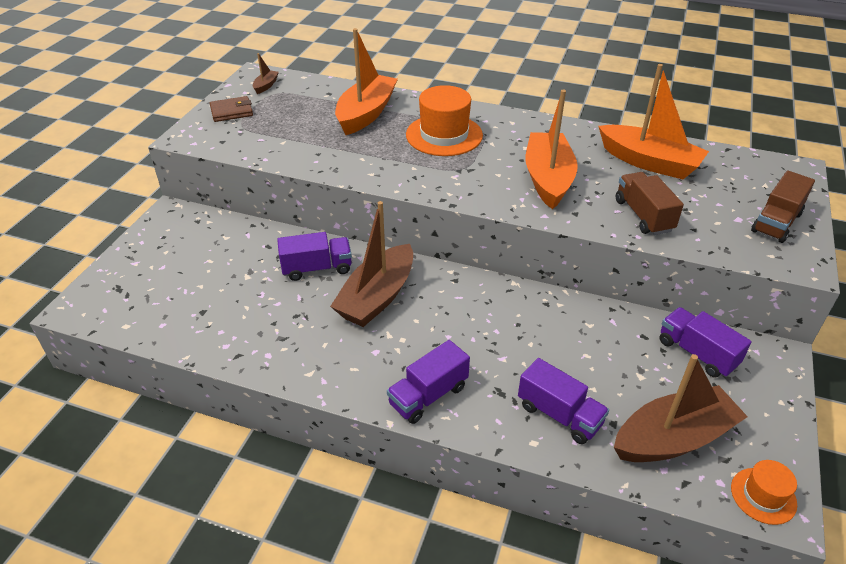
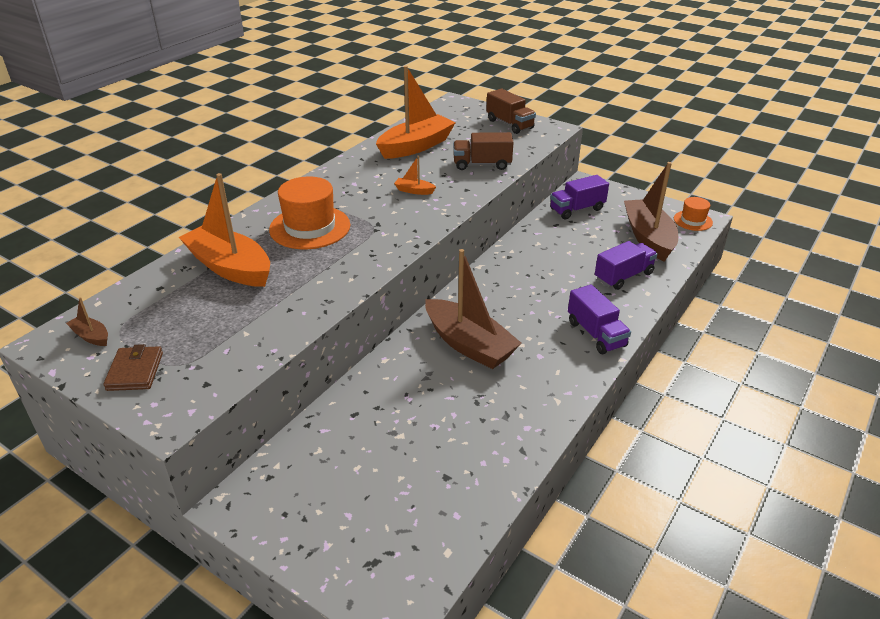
camera: 75 degrees left, 5 degrees down
purple truck [277,232,352,281] -> none
orange boat [526,90,577,209] -> orange boat [394,156,436,195], size x0.42

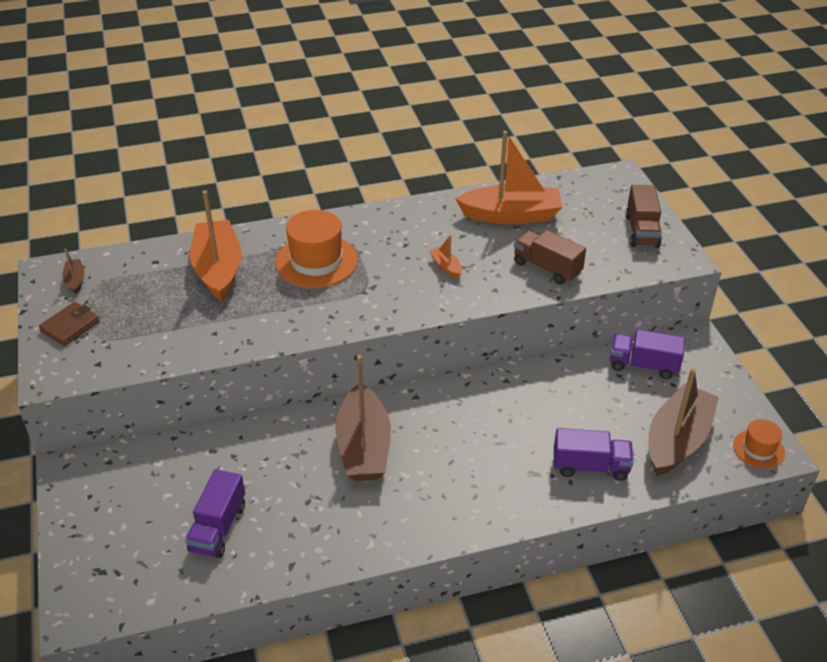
camera: 40 degrees right, 5 degrees up
purple truck [568,284,631,354] -> purple truck moved to [185,469,245,558]

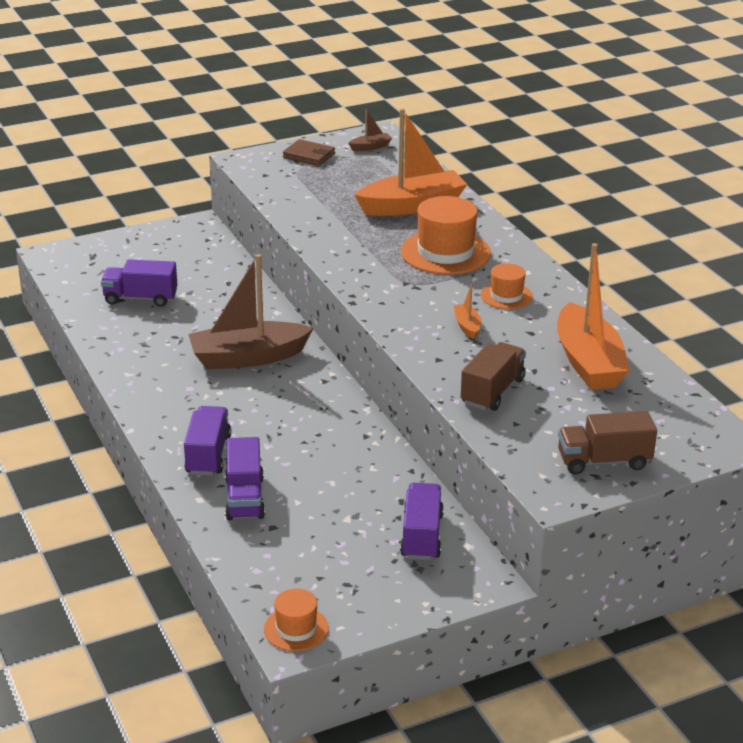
camera: 80 degrees right, 10 degrees down
orange boat [429,235,462,278] -> orange boat turned 60 degrees counterclockwise [454,285,481,339]
brown boat [648,368,719,476] -> none
none -> purple truck [184,406,231,476]
none -> orange hat [481,263,533,309]

